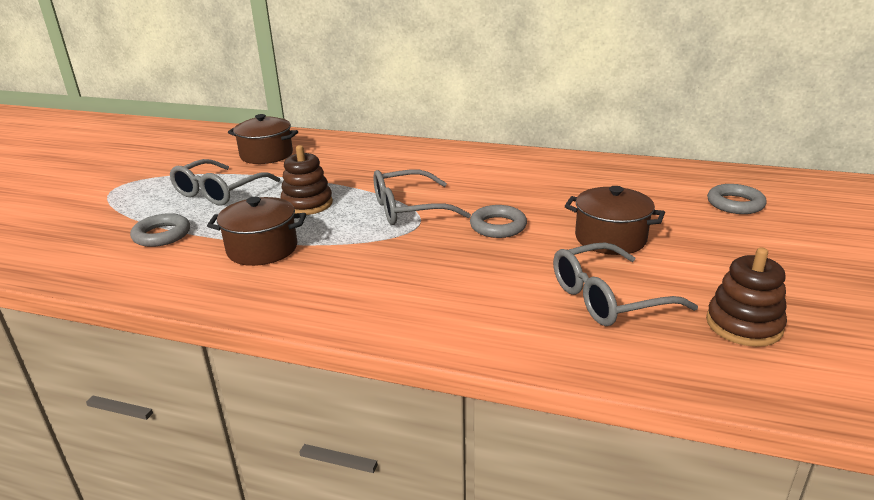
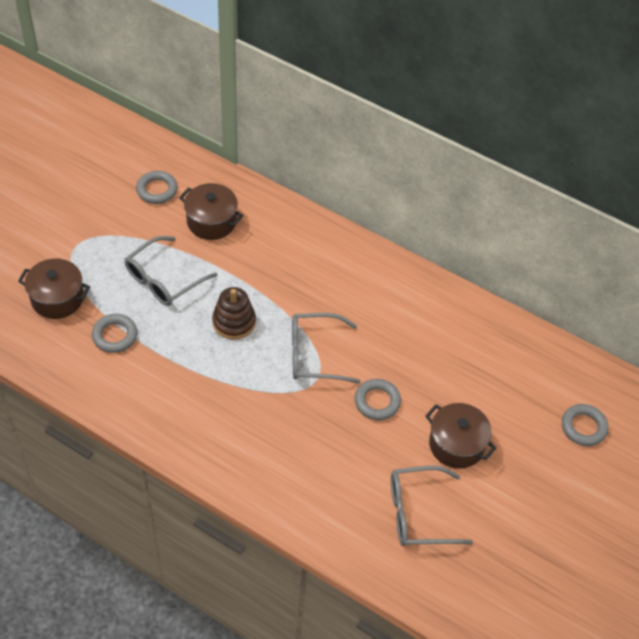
camera: 10 degrees right, 25 degrees up
brown pot [207,197,306,266] -> brown pot moved to [18,259,90,319]
brown stacking toy [706,248,787,347] -> none
none -> grey ring [136,171,178,204]

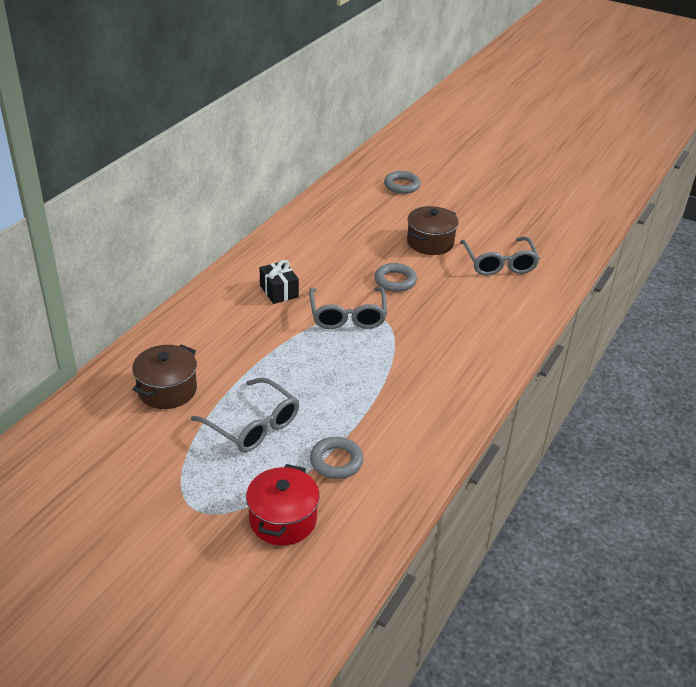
camera: 90 degrees left, 15 degrees down
brown pot [18,259,90,319] -> red pot [246,464,320,545]
grey ring [136,171,178,204] -> none
brown stacking toy [212,287,256,340] -> none
none -> black gift [260,260,299,304]

